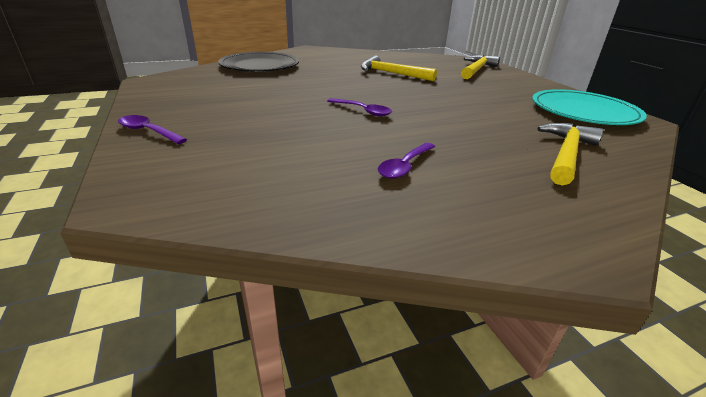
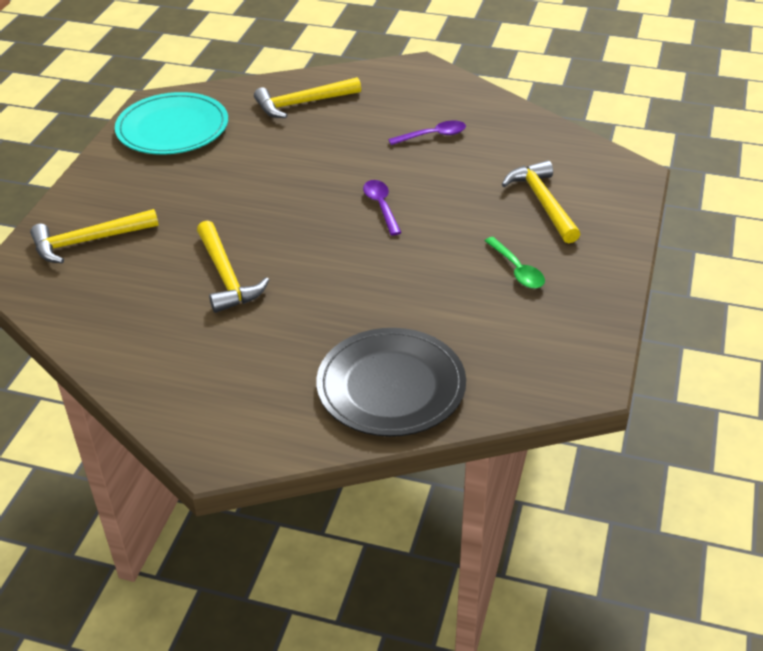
camera: 140 degrees left, 10 degrees up
purple spoon [118,115,187,144] -> none
none -> green spoon [485,237,545,289]
none -> yellow hammer [502,160,580,243]

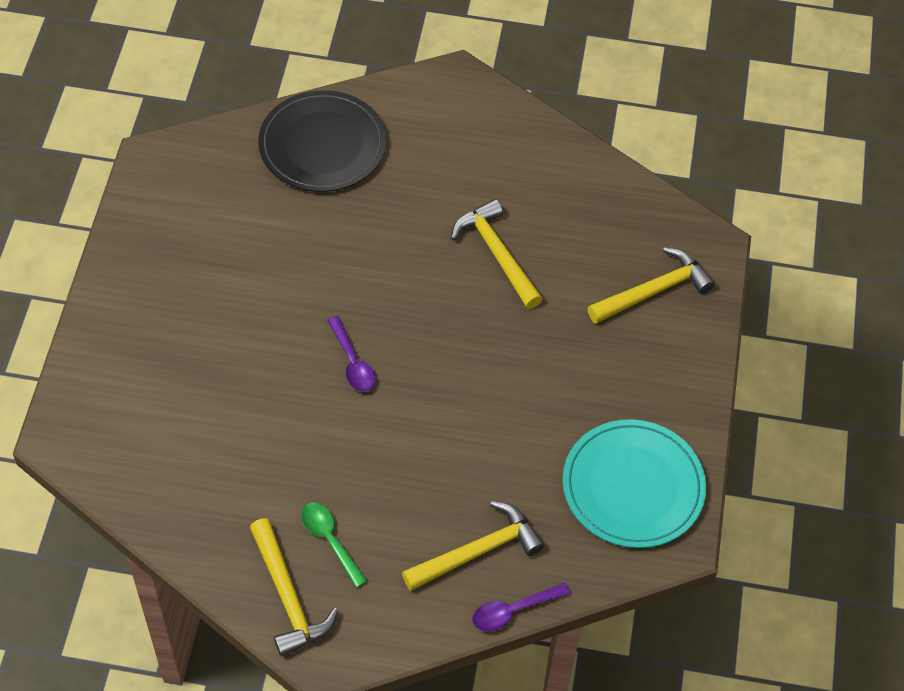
camera: 170 degrees right, 15 degrees up
purple spoon [388,120,466,145] -> purple spoon moved to [472,583,570,631]
green spoon [485,237,545,289] -> green spoon moved to [301,503,367,588]
yellow hammer [502,160,580,243] -> yellow hammer moved to [250,518,339,656]

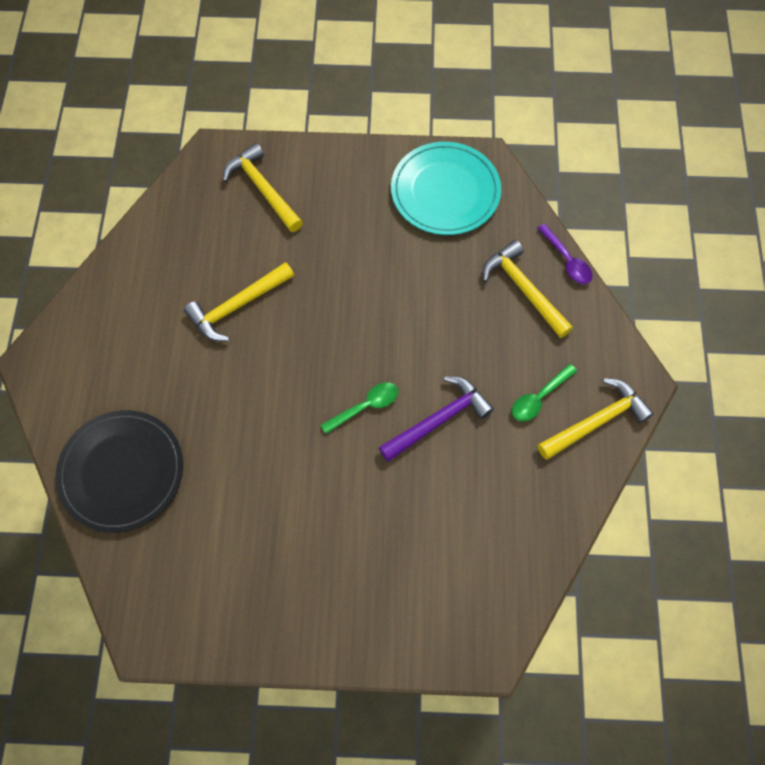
camera: 95 degrees left, 10 degrees up
purple spoon [327,316,376,392] -> green spoon [321,382,398,434]
none -> purple hammer [379,376,494,462]

